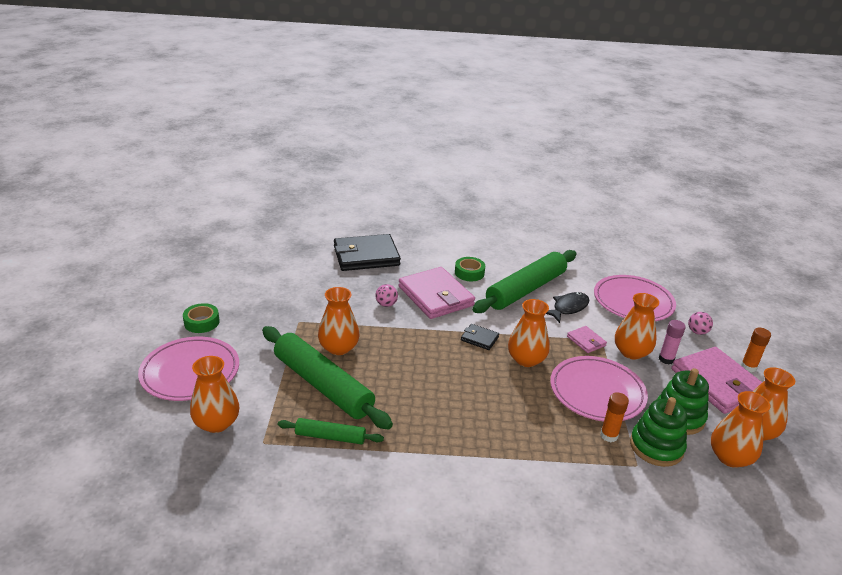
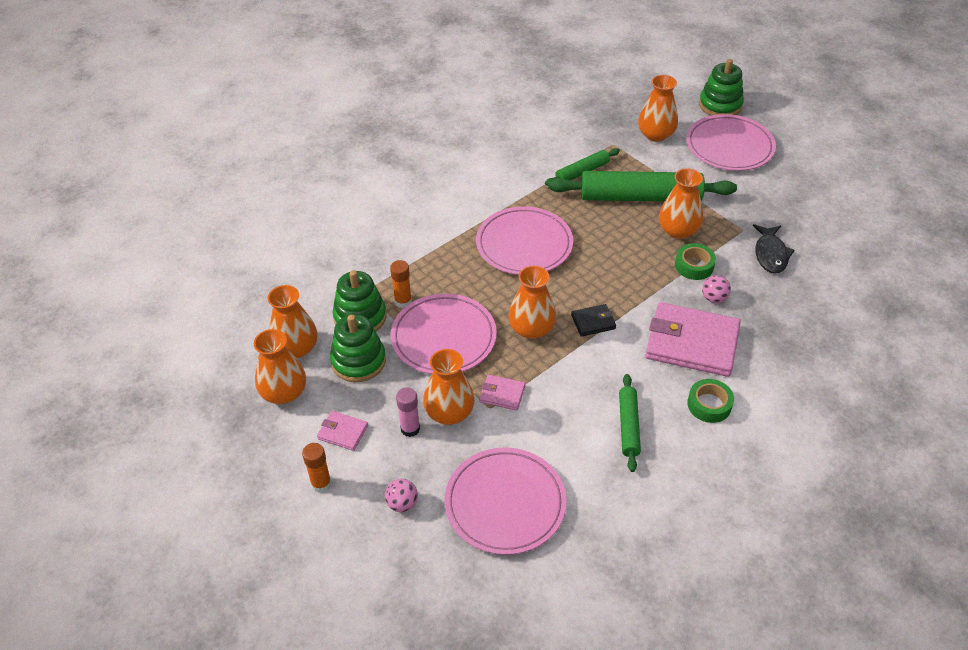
camera: 140 degrees right, 15 degrees up
green tape [183,303,220,333] -> green tape moved to [675,243,716,280]
black wallet [334,234,401,271] -> none
green rolling pin [472,250,577,313] -> green rolling pin [619,374,641,472], size x0.51
black fish [546,292,589,323] -> black fish moved to [753,224,794,274]
pink wallet [671,347,762,414] -> pink wallet [317,411,368,451], size x0.46
none -> pink plate [476,206,573,275]
none -> green stacking toy [699,59,744,115]

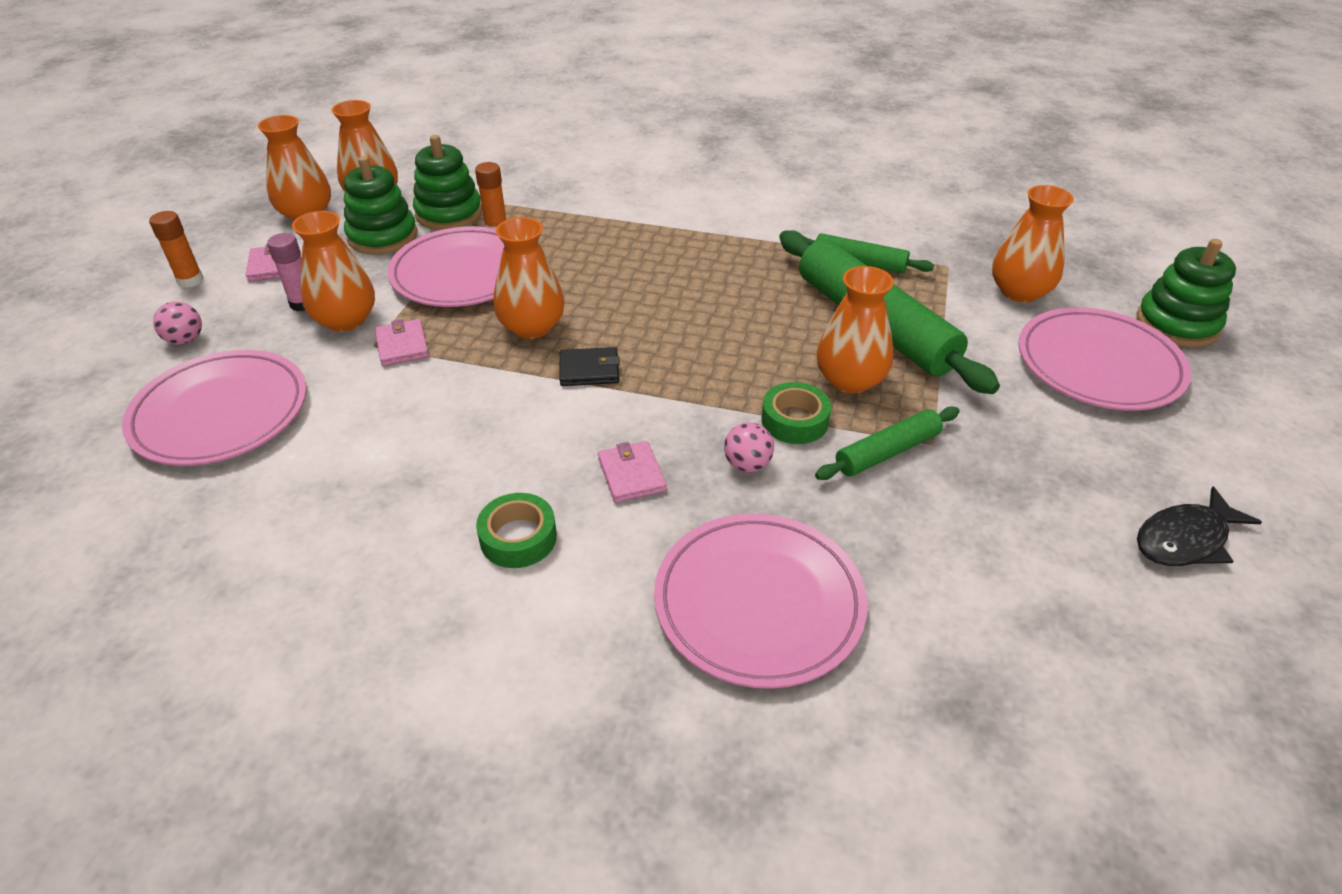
camera: 55 degrees right, 5 degrees down
pink plate [476,206,573,275] -> pink plate moved to [654,513,868,689]
black wallet [571,304,616,337] -> black wallet turned 45 degrees counterclockwise [559,347,620,386]
green rolling pin [619,374,641,472] -> green rolling pin moved to [815,407,960,480]
pink wallet [645,302,741,377] -> pink wallet [598,441,667,503], size x0.46
black fish [753,224,794,274] -> black fish moved to [1137,486,1262,566]

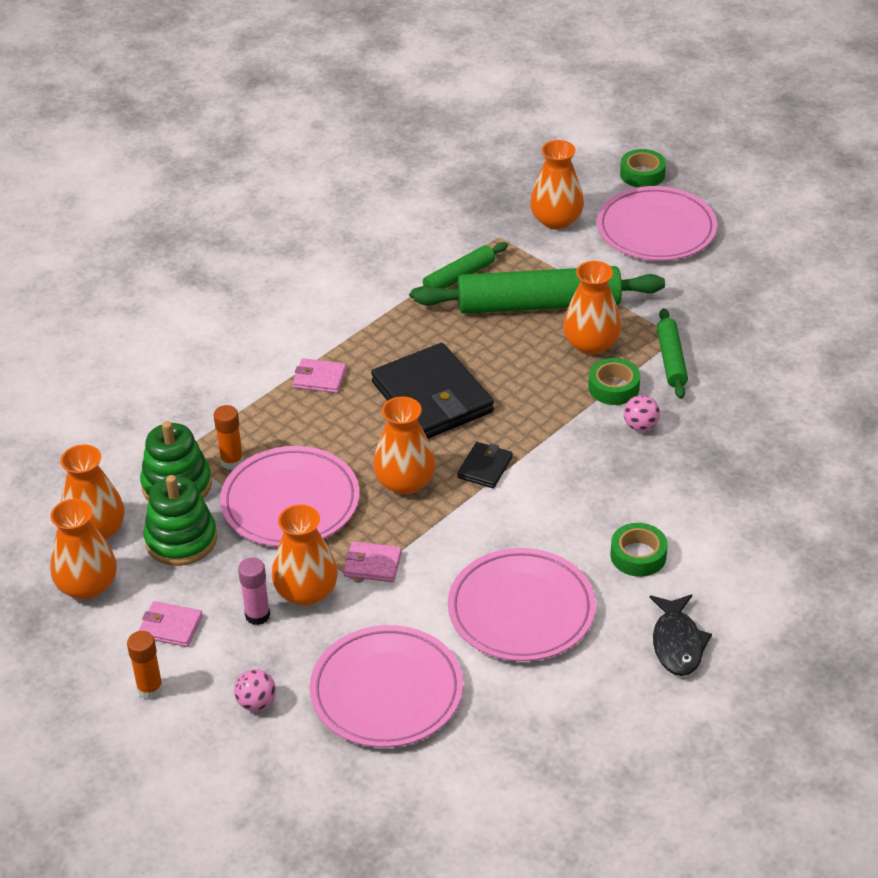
camera: 60 degrees left, 0 degrees up
pink wallet [598,441,667,503] -> pink wallet moved to [293,358,347,393]
pink plate [654,513,868,689] -> pink plate moved to [448,548,596,661]
green stacking toy [1136,239,1236,347] -> green tape [620,149,666,187]
black fish [1137,486,1262,566] -> black fish moved to [650,594,712,676]
none -> black wallet [371,343,494,439]

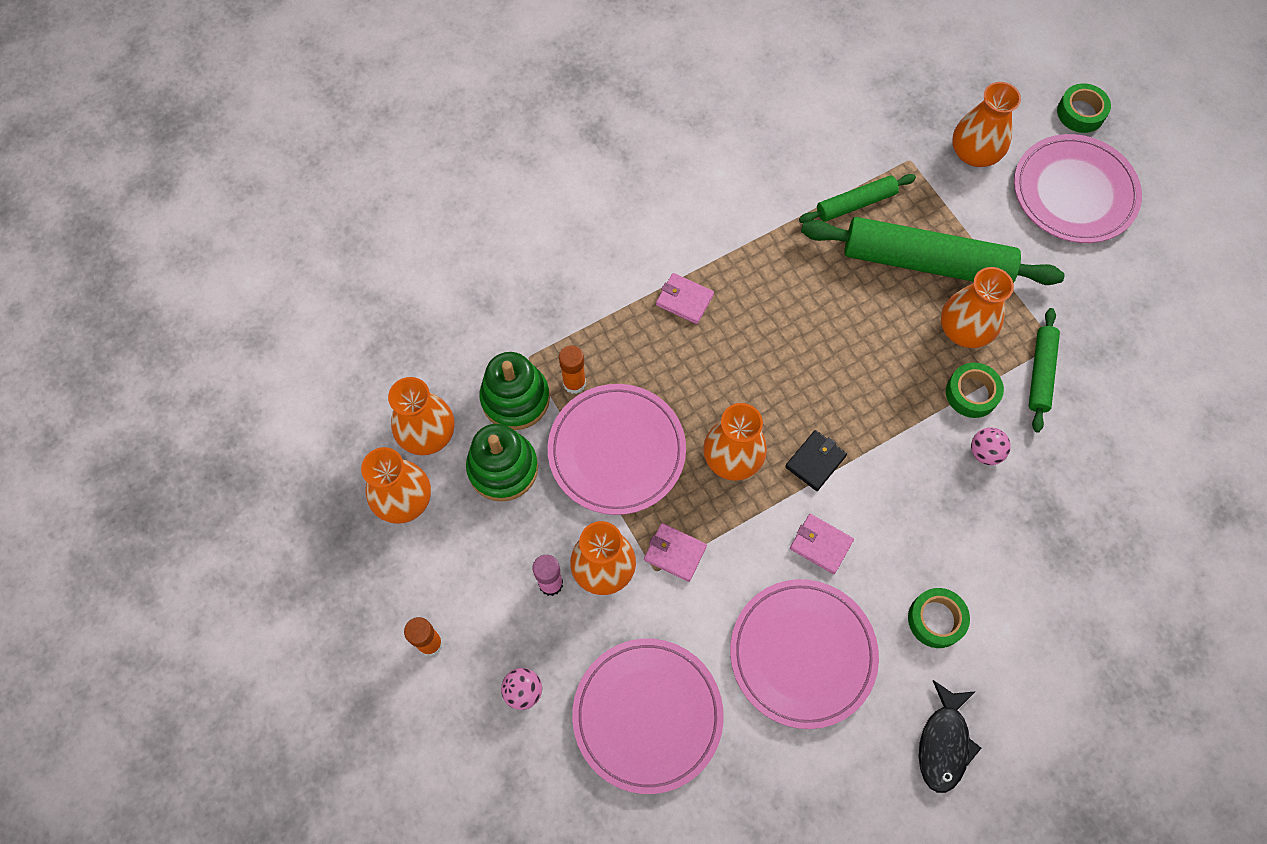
camera: 15 degrees right, 25 degrees up
pink wallet [139,601,203,647] -> pink wallet moved to [790,514,854,574]
black wallet [371,343,494,439] -> none

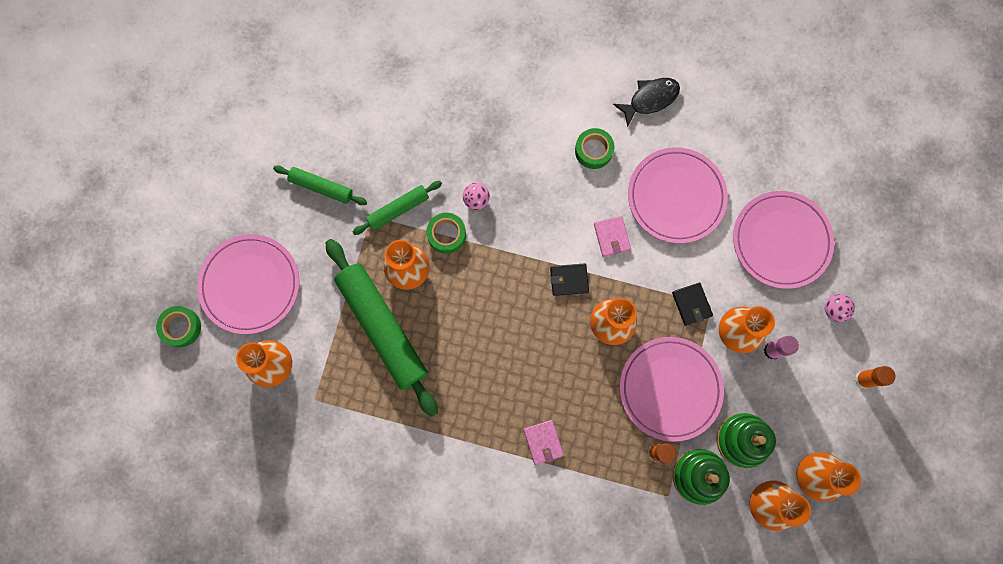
camera: 135 degrees left, 10 degrees up
pink wallet [644,523,707,582] -> black wallet [672,282,713,326]
green rolling pin [799,174,916,223] -> green rolling pin moved to [273,165,367,205]

